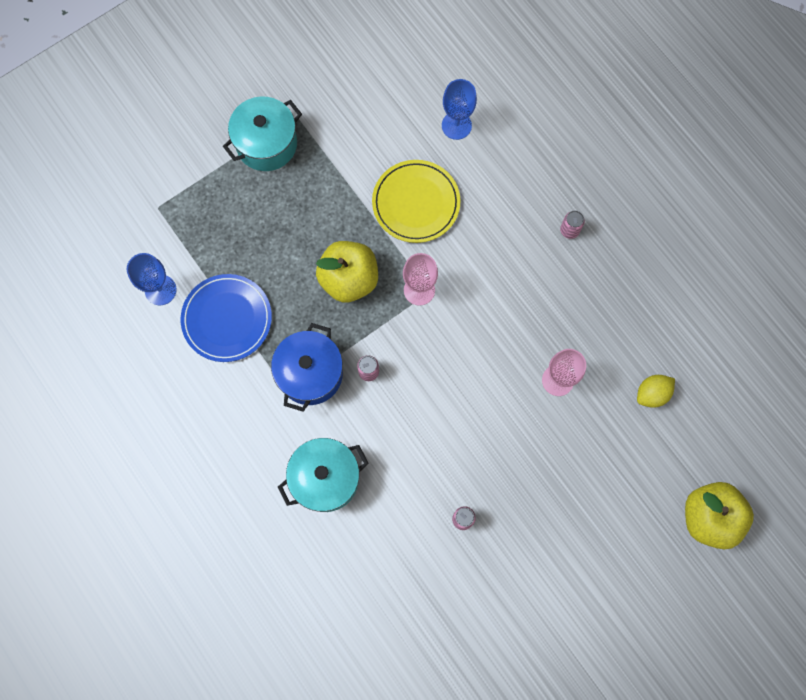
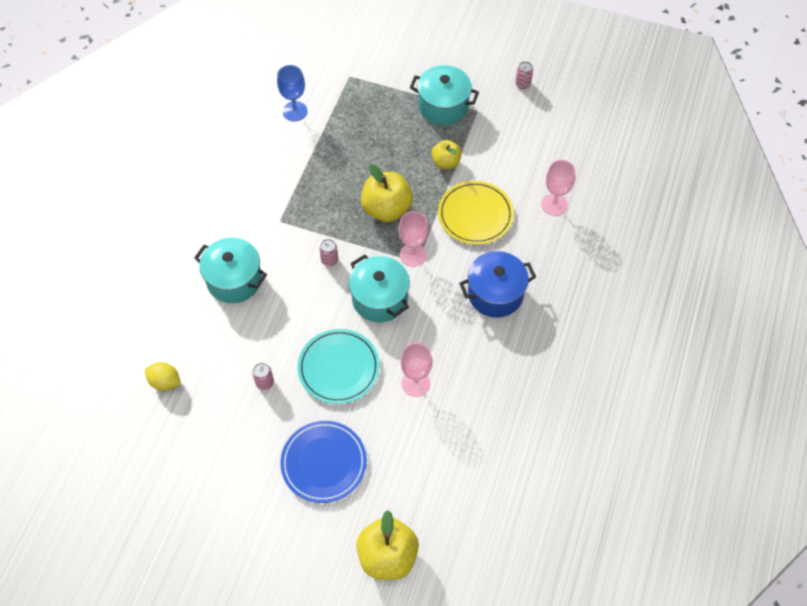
camera: 55 degrees right, 15 degrees down
blue plate [181,274,272,362] -> blue plate moved to [280,421,367,503]
blue pot [271,323,343,412] -> blue pot moved to [459,251,536,317]
blue goblet [442,79,477,140] -> pink goblet [541,160,576,216]
pink can [560,211,585,239] -> pink can moved to [515,61,533,89]
yellow lemon [637,375,675,408] -> yellow lemon moved to [145,362,181,391]
none -> turquoise plate [298,329,380,404]
none -> turquoise pot [349,254,410,323]
none -> yellow apple [431,140,462,169]

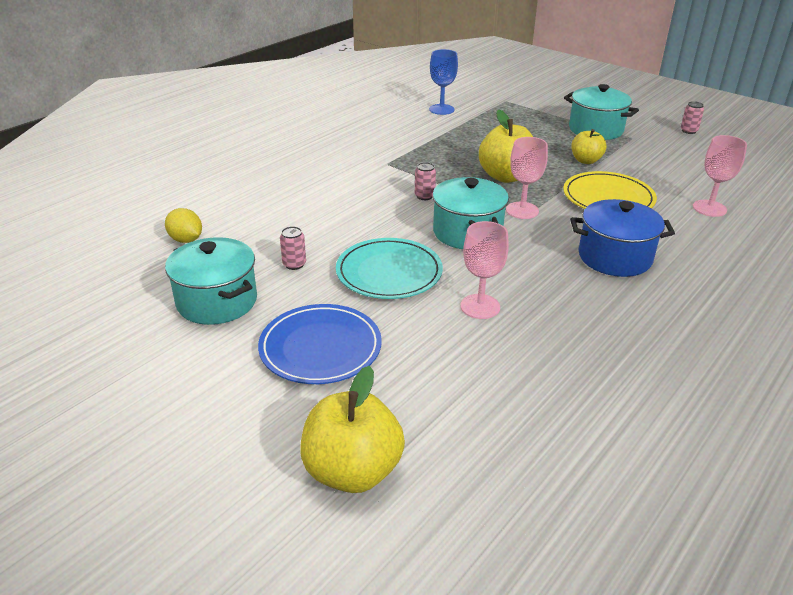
camera: 20 degrees right, 25 degrees down
turquoise pot [194,238,267,303] -> turquoise pot moved to [165,237,257,325]

